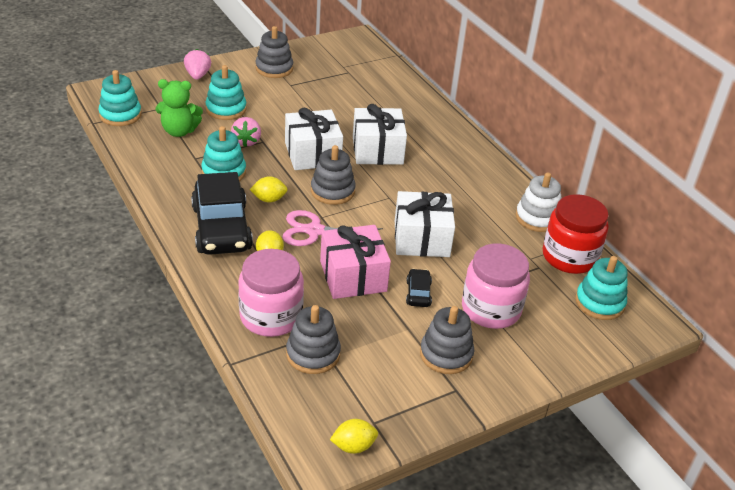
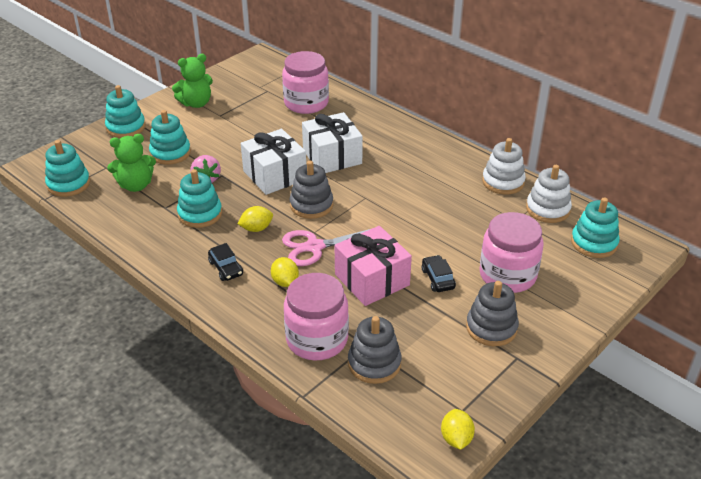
camera: 15 degrees left, 0 degrees up
pink strawberry [184,49,211,80] -> turquoise stacking toy [105,85,146,138]
black car [191,172,253,255] -> black car [208,243,243,281], size x0.44
grey stacking toy [255,26,293,78] -> green teddy bear [172,54,213,108]
yellow lemon [330,419,378,454] -> yellow lemon turned 60 degrees counterclockwise [441,409,475,450]
white gift [395,191,455,257] -> none
red jar [543,194,609,274] -> white stacking toy [526,165,572,223]
none -> pink jar [282,51,329,114]

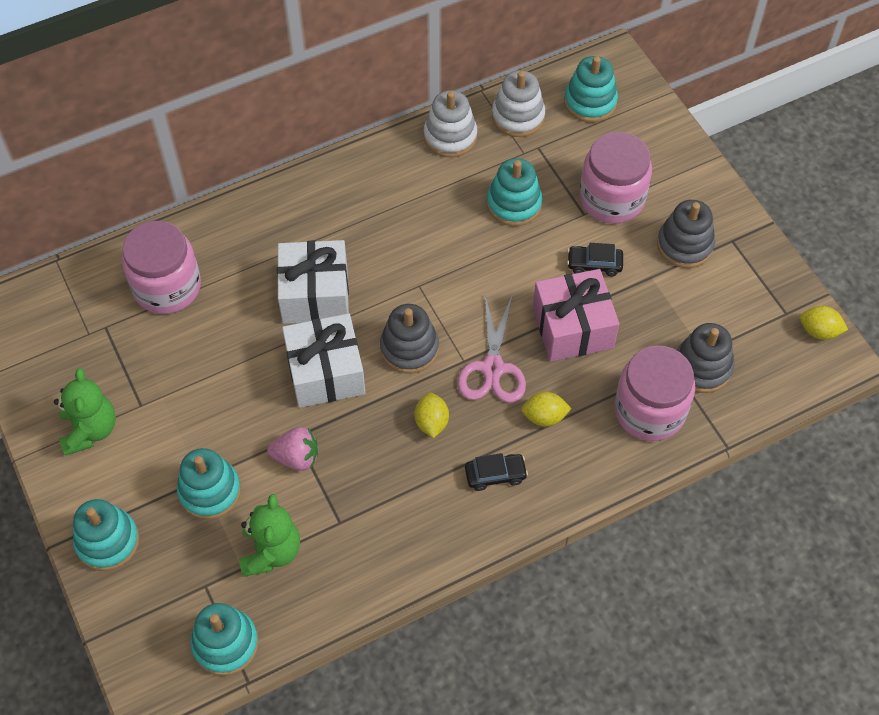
camera: 70 degrees left, 20 degrees up
turquoise stacking toy [177,169,222,228] -> turquoise stacking toy moved to [487,158,543,226]

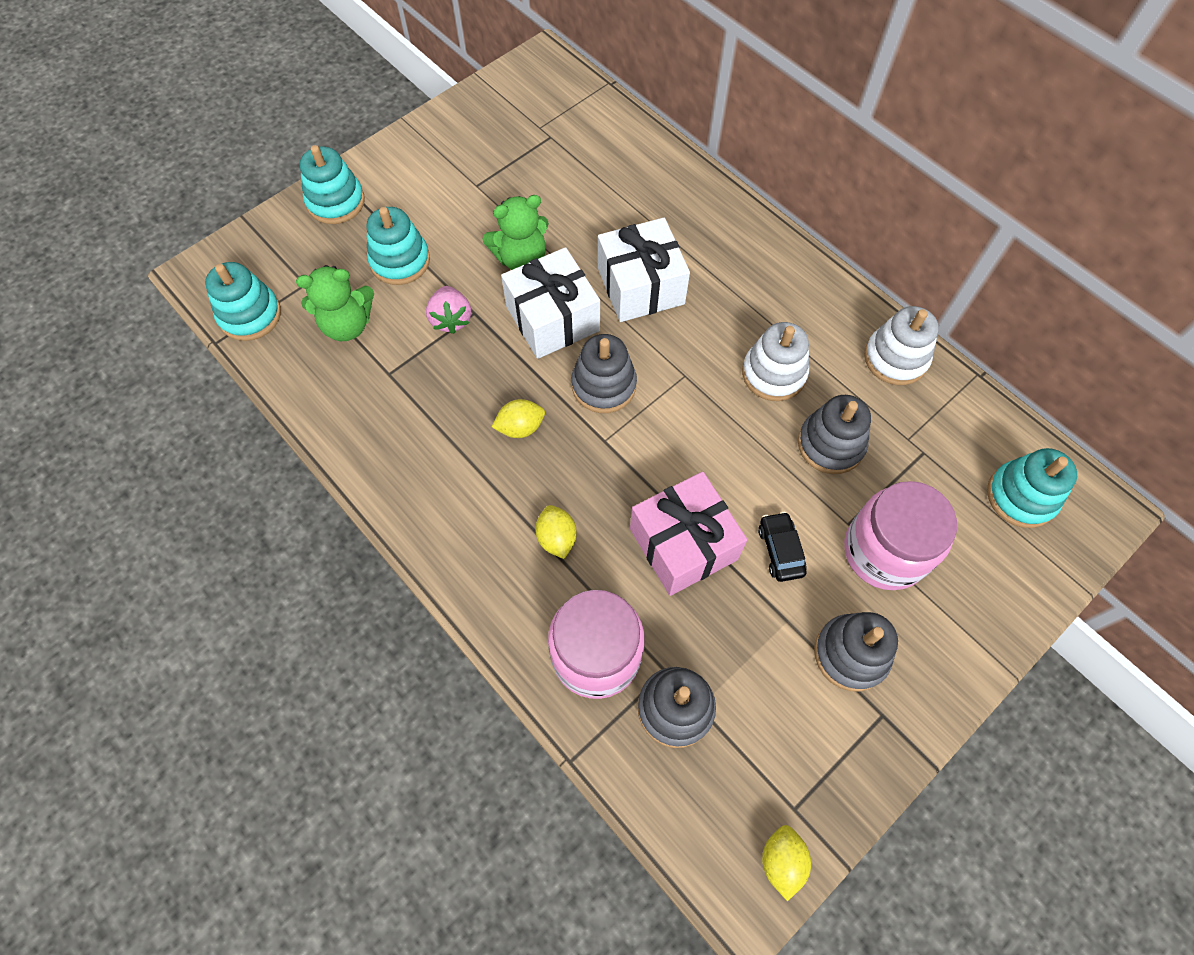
camera: 75 degrees right, 5 degrees up
green teddy bear [54,368,116,456] -> green teddy bear moved to [482,195,549,270]
pink jar [122,221,201,314] -> none
pink scissors [458,295,526,403] -> none
black car [465,453,528,491] -> none
turquoise stacking toy [487,158,543,226] -> grey stacking toy [798,395,871,474]
white stacking toy [492,70,545,137] -> white stacking toy moved to [742,322,809,401]

